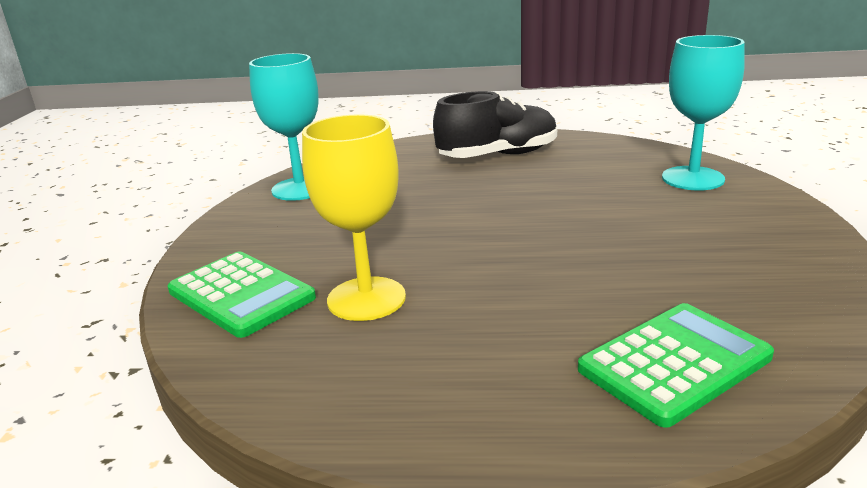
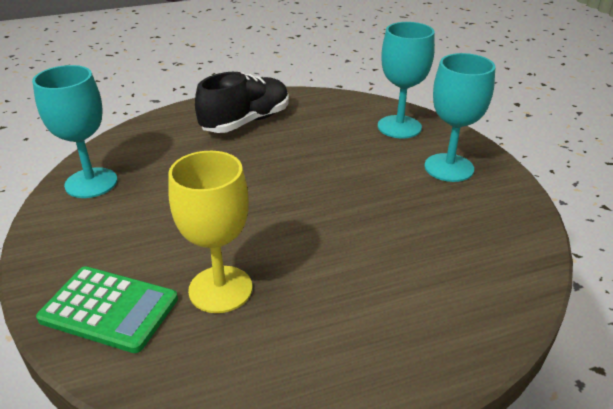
camera: 25 degrees left, 10 degrees up
green calculator [578,303,774,428] -> none
none -> turquoise goblet [425,53,495,182]

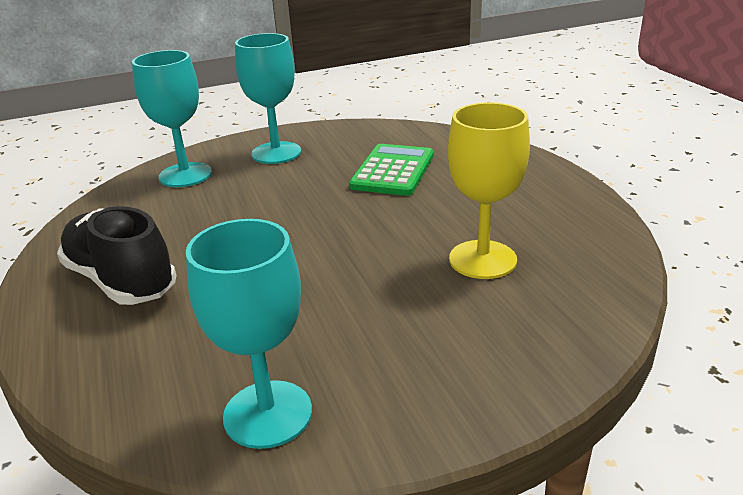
camera: 90 degrees left, 5 degrees down
green calculator [36,266,178,353] -> green calculator moved to [349,144,434,196]

